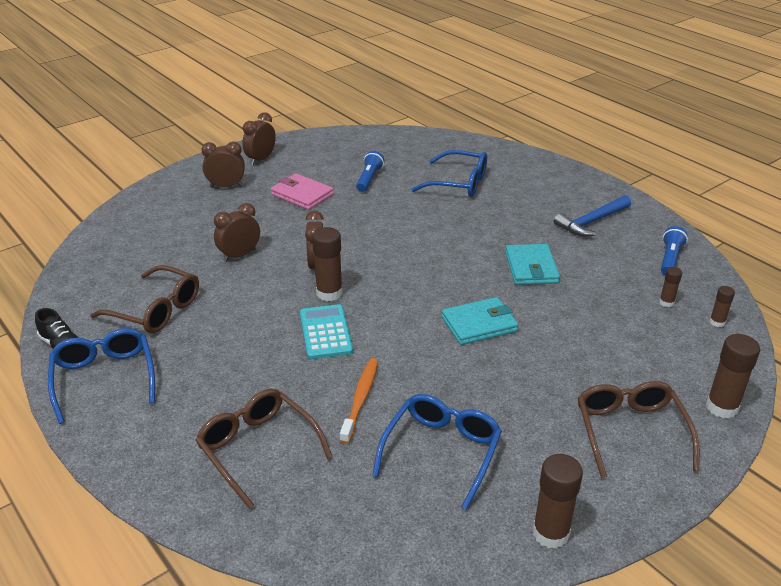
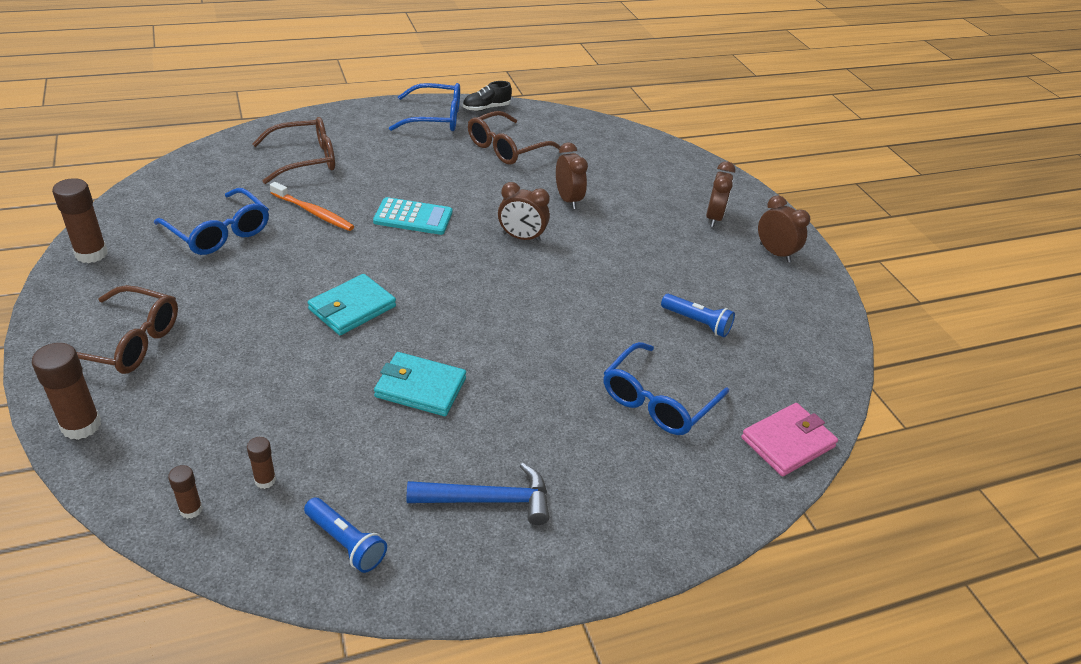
camera: 105 degrees right, 5 degrees up
pink wallet [271,173,334,210] -> pink wallet moved to [741,403,838,476]
brown glue stick [312,227,343,301] -> none
turquoise wallet [442,297,518,345] -> turquoise wallet turned 45 degrees clockwise [308,274,396,335]
blue hammer [554,195,631,236] -> blue hammer turned 105 degrees clockwise [407,463,549,525]

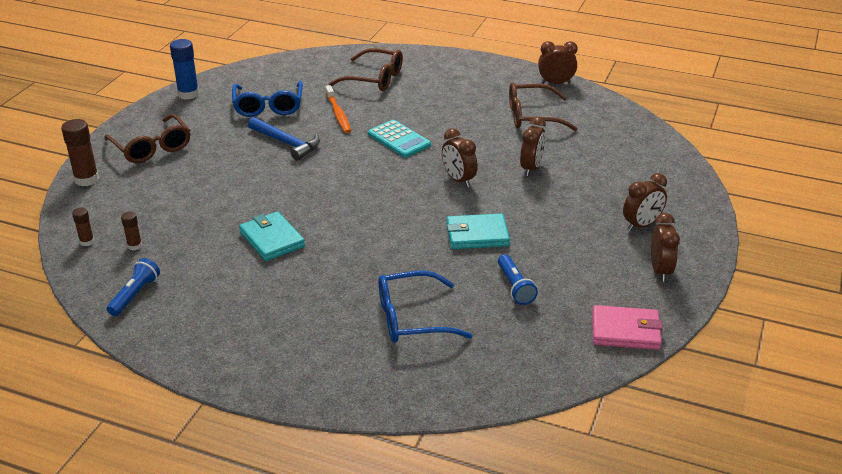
camera: 45 degrees right, 5 degrees down
brown glue stick [52,178,108,263] -> blue glue stick [170,39,199,100]
blue flashlight [304,498,387,573] -> blue flashlight turned 150 degrees counterclockwise [107,258,160,316]
turquoise wallet [308,274,396,335] -> turquoise wallet moved to [447,213,510,249]
blue glasses [389,83,460,131] -> none
blue hammer [407,463,549,525] -> blue hammer moved to [248,117,320,161]
black shoe [463,81,512,111] -> brown clock [538,41,578,84]
pink wallet [741,403,838,476] -> pink wallet moved to [592,305,663,350]

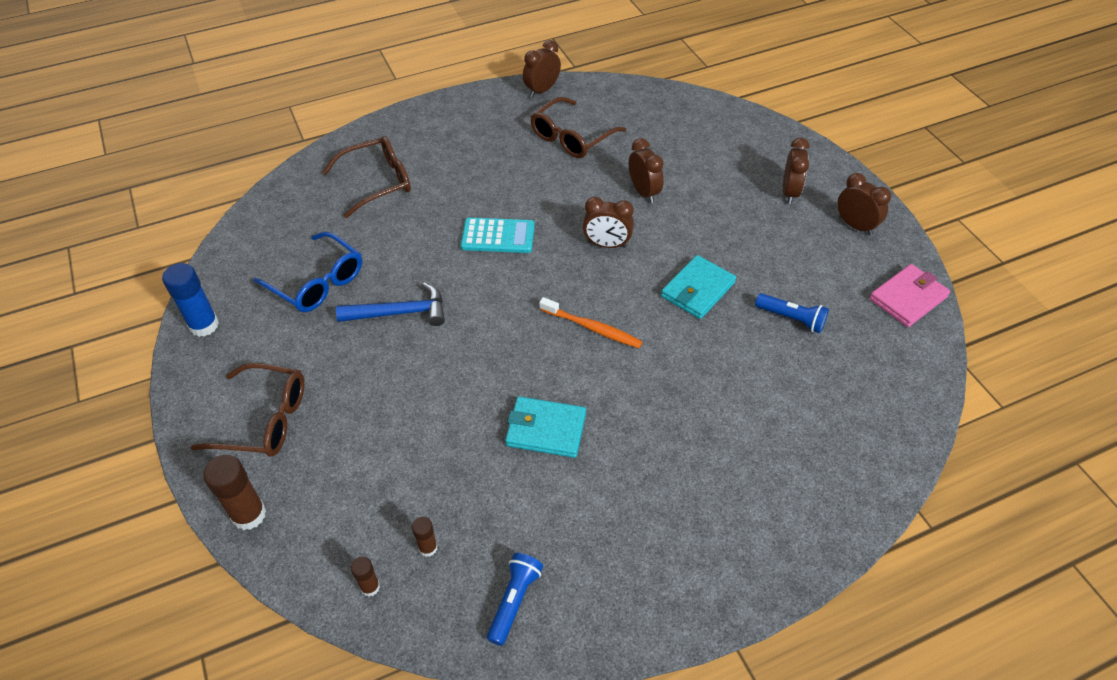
camera: 45 degrees left, 15 degrees up
blue flashlight [107,258,160,316] -> blue flashlight turned 45 degrees clockwise [487,553,543,646]
orange toothbrush [325,85,351,133] -> orange toothbrush moved to [539,297,643,348]
blue glasses [379,271,473,343] -> none

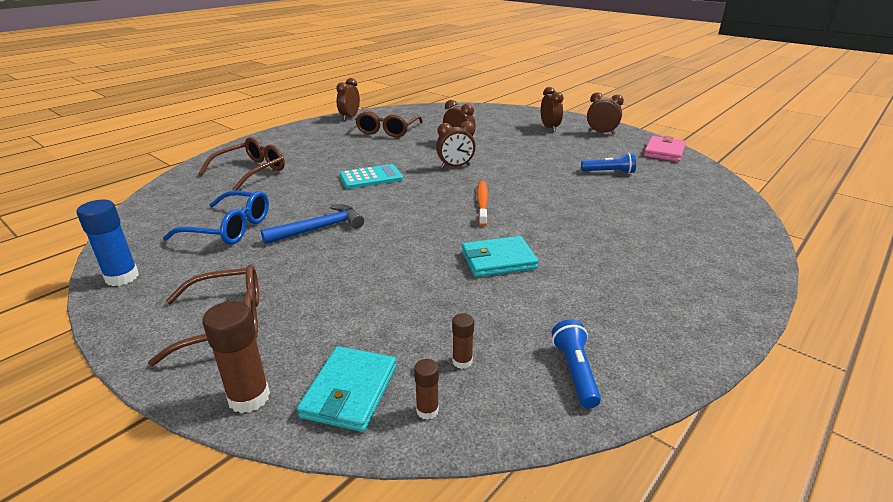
camera: 25 degrees left, 20 degrees down
orange toothbrush [539,297,643,348] -> orange toothbrush turned 90 degrees counterclockwise [477,181,488,226]
turquoise wallet [661,255,736,319] -> turquoise wallet moved to [297,346,396,432]

